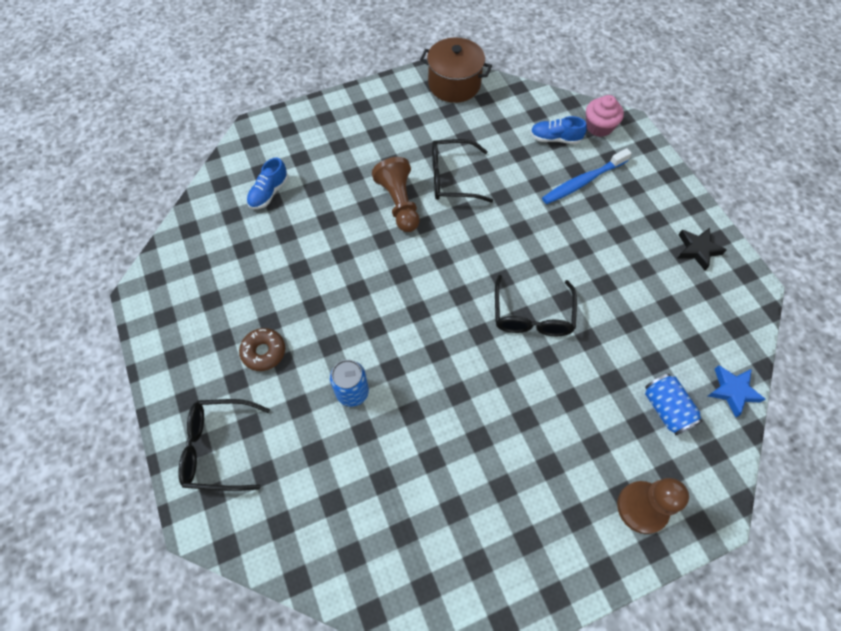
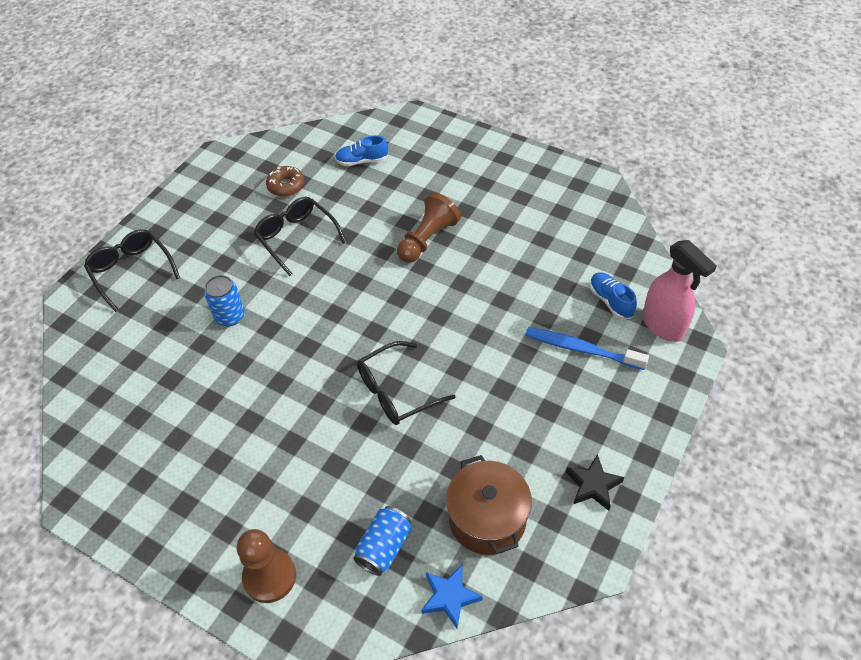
camera: 55 degrees right, 10 degrees down
brown donut [239,328,285,371] -> brown donut moved to [266,166,305,197]
brown pot [420,38,492,103] -> brown pot moved to [446,455,532,555]
black glasses [432,139,493,203] -> black glasses moved to [254,197,346,276]
pink cupcake [586,95,624,137] -> pink spray bottle [642,240,717,342]

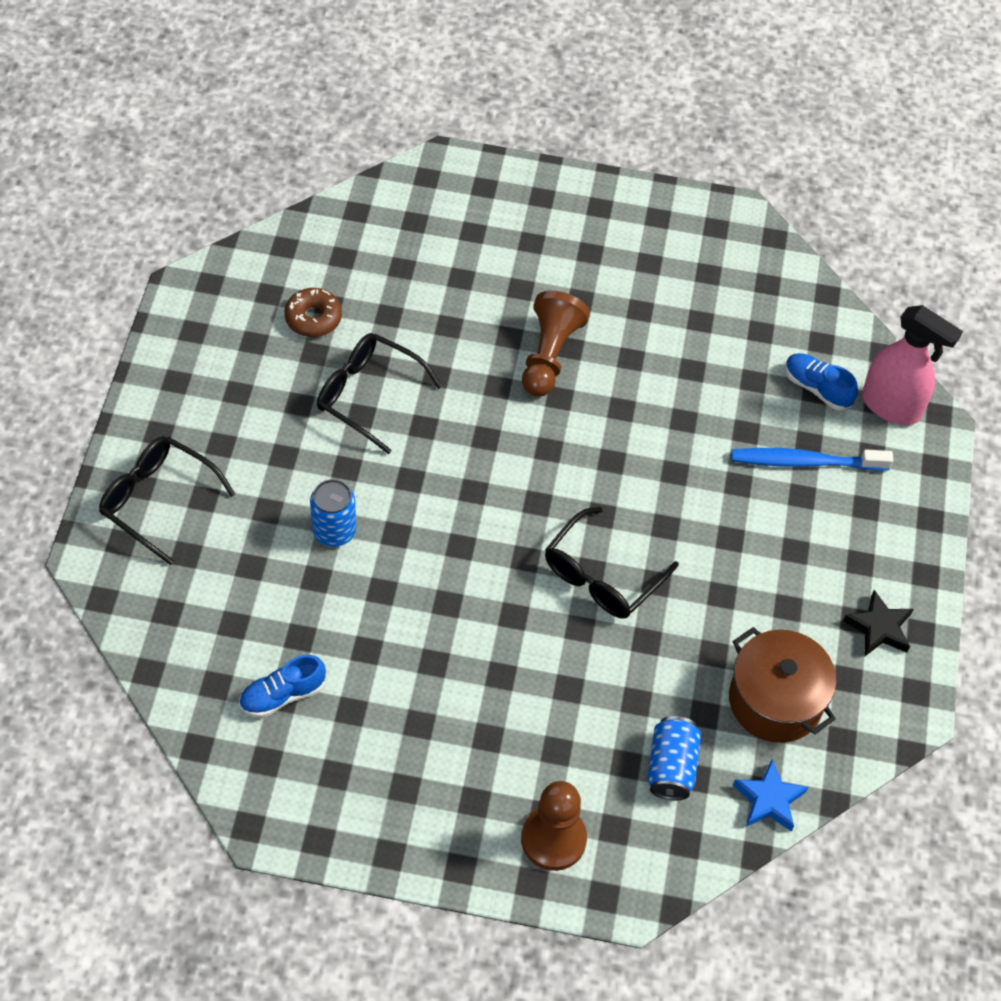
camera: 25 degrees left, 5 degrees up
blue shoe [335,135,388,166] -> blue shoe moved to [239,655,326,718]

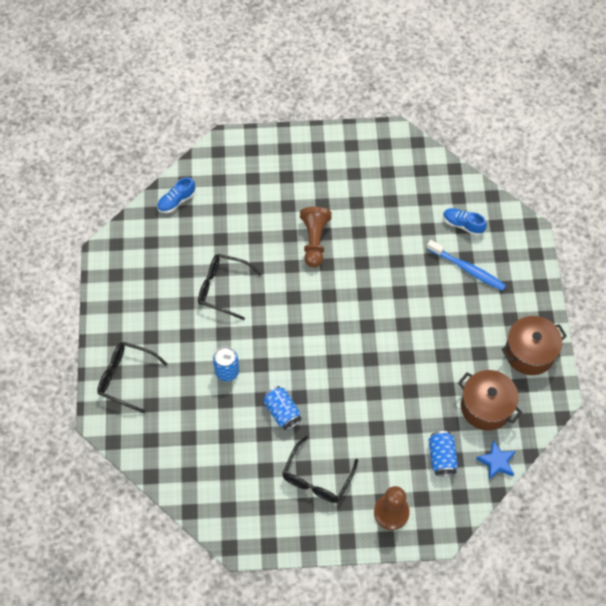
camera: 10 degrees left, 5 degrees up
blue shoe [239,655,326,718] -> blue shoe moved to [157,177,196,213]
brown donut [285,288,342,337] -> none
black glasses [545,507,679,619] -> black glasses moved to [282,436,358,503]
blue toothbrush [731,448,893,471] -> blue toothbrush turned 135 degrees counterclockwise [427,240,506,291]
black star [843,590,913,656] -> brown pot [502,316,567,375]
pink spray bottle [862,305,963,425] -> none
none -> blue can [263,386,302,430]

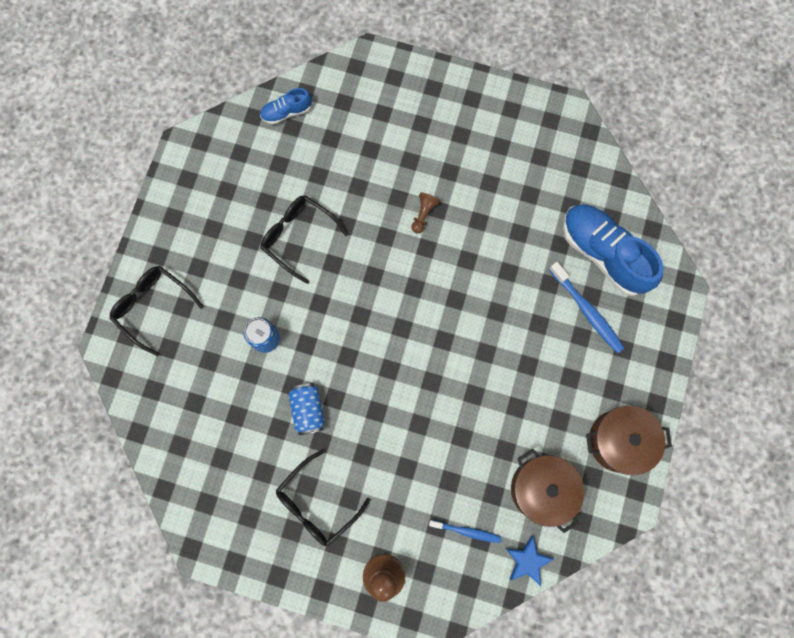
camera: 20 degrees right, 15 degrees up
brown pawn [300,207,332,268] -> brown pawn [411,193,440,234], size x0.56
blue can [429,431,458,476] -> blue toothbrush [429,520,501,543]
blue shoe [443,208,487,236] -> blue shoe [563,204,664,296], size x2.01

